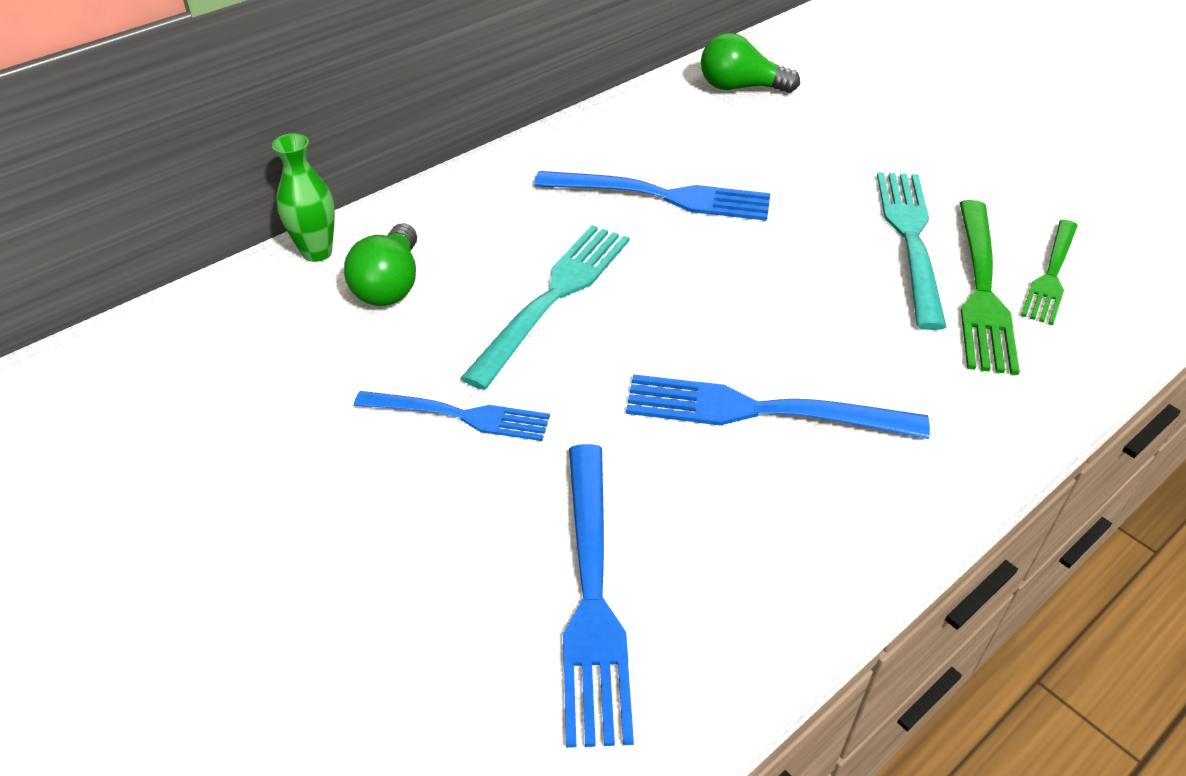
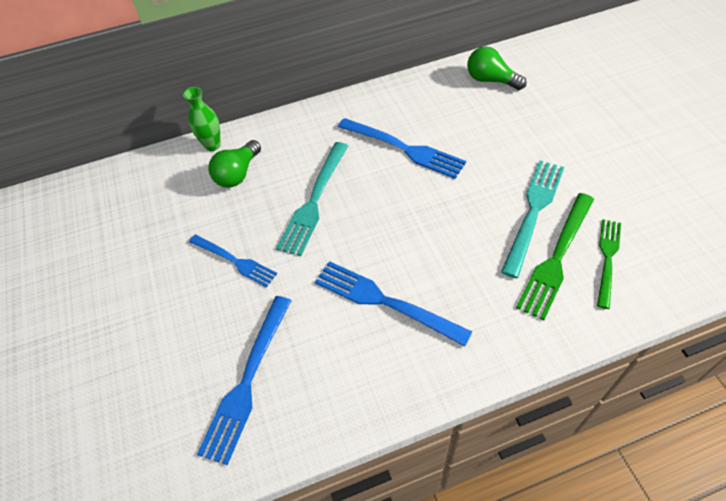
camera: 25 degrees right, 10 degrees up
turquoise fork [461,225,629,390] -> turquoise fork turned 150 degrees clockwise [276,142,348,256]
green fork [1021,220,1078,325] -> green fork turned 150 degrees clockwise [597,219,621,309]

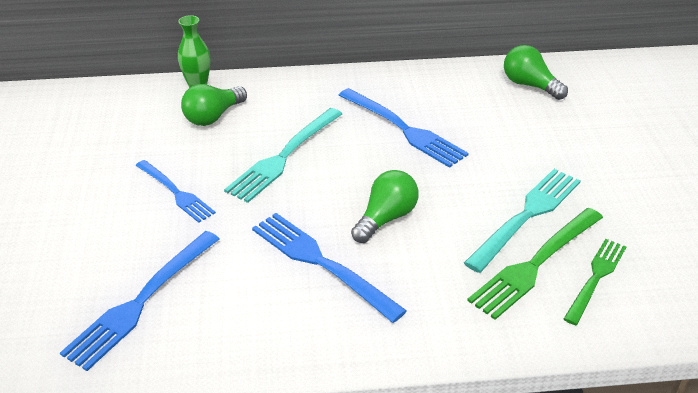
camera: 10 degrees right, 15 degrees down
none -> green light bulb [351,170,418,243]

